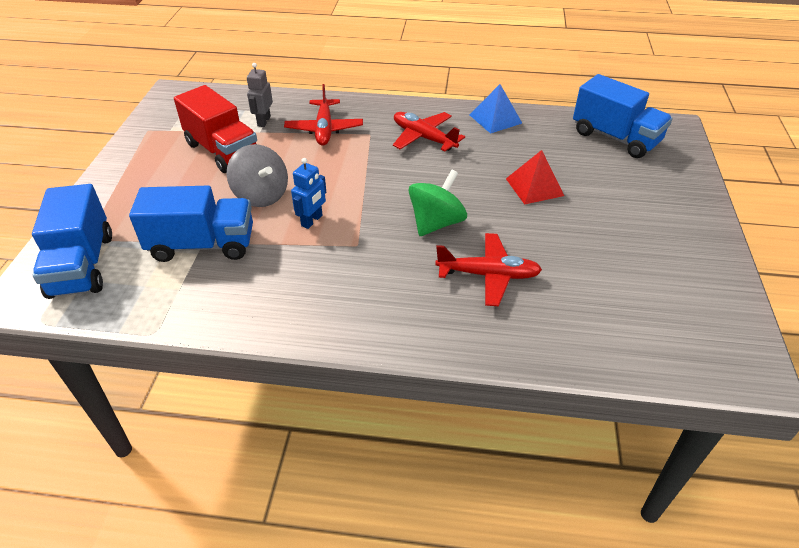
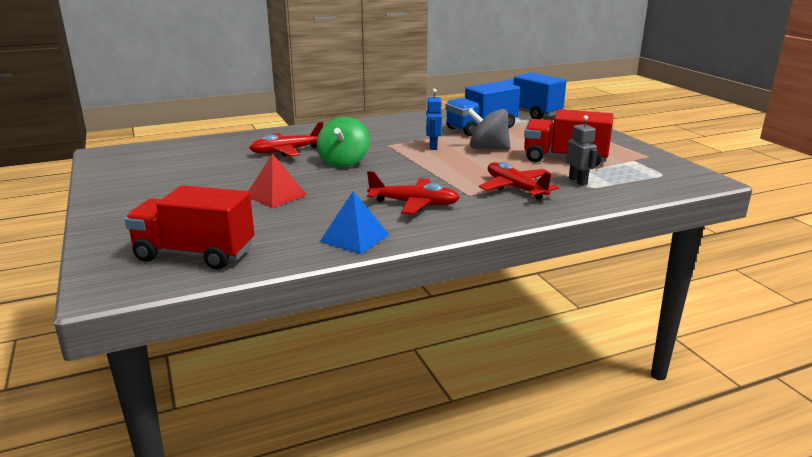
camera: 150 degrees right, 20 degrees down
blue truck [573,74,673,158] -> red truck [124,185,254,270]

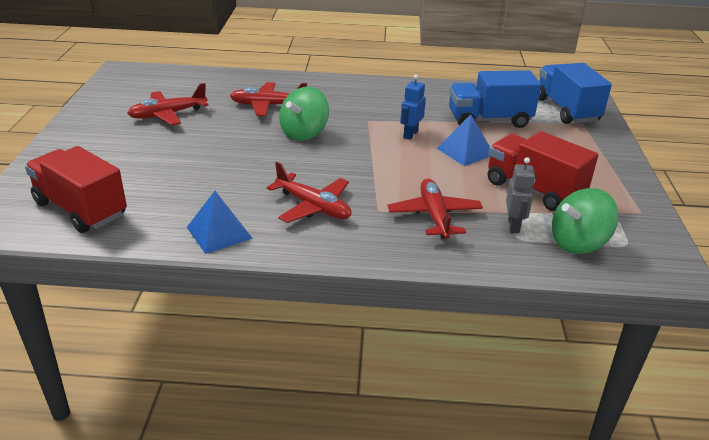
camera: 25 degrees right, 10 degrees up
red pyramid [249,153,307,208] -> none
grey spinning top [467,108,511,150] -> blue pyramid [437,114,490,166]
none -> red plane [127,83,208,125]
none -> green spinning top [552,188,618,254]

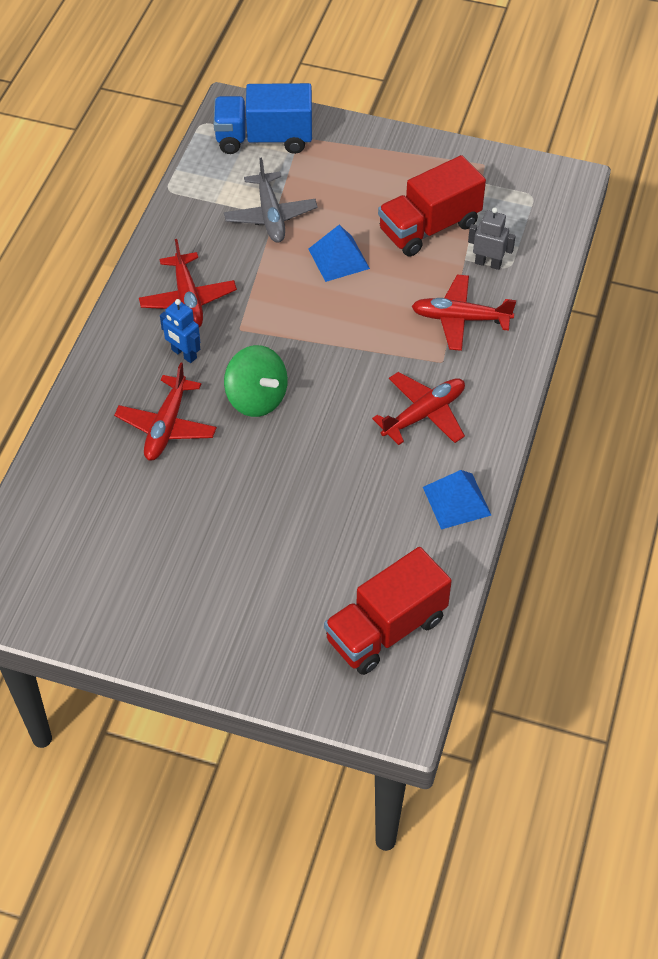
camera: 75 degrees left, 20 degrees up
red plane [127,83,208,125] -> red plane moved to [139,239,237,327]
blue robot [400,74,426,140] -> blue robot moved to [160,299,200,363]
blue truck [449,70,541,128] -> grey plane [224,158,318,242]
green spinning top [552,188,618,254] -> none

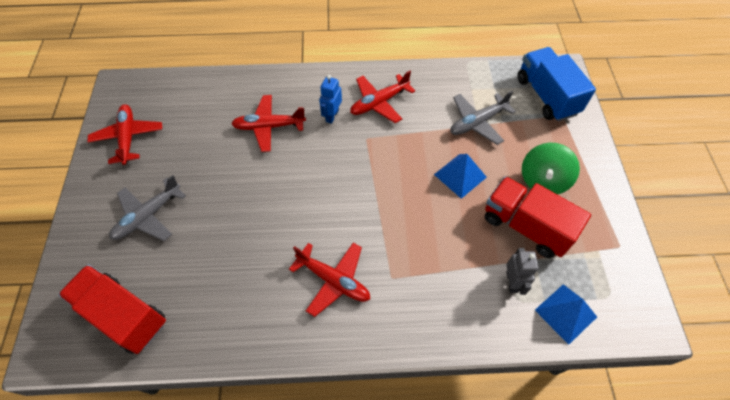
camera: 70 degrees right, 5 degrees up
green spinning top [224,345,288,417] -> green spinning top moved to [522,143,580,195]
red plane [412,275,516,351] -> red plane moved to [87,104,162,165]
blue pyramid [423,470,491,530] -> blue pyramid moved to [535,284,597,345]
none -> grey plane [109,175,186,241]

